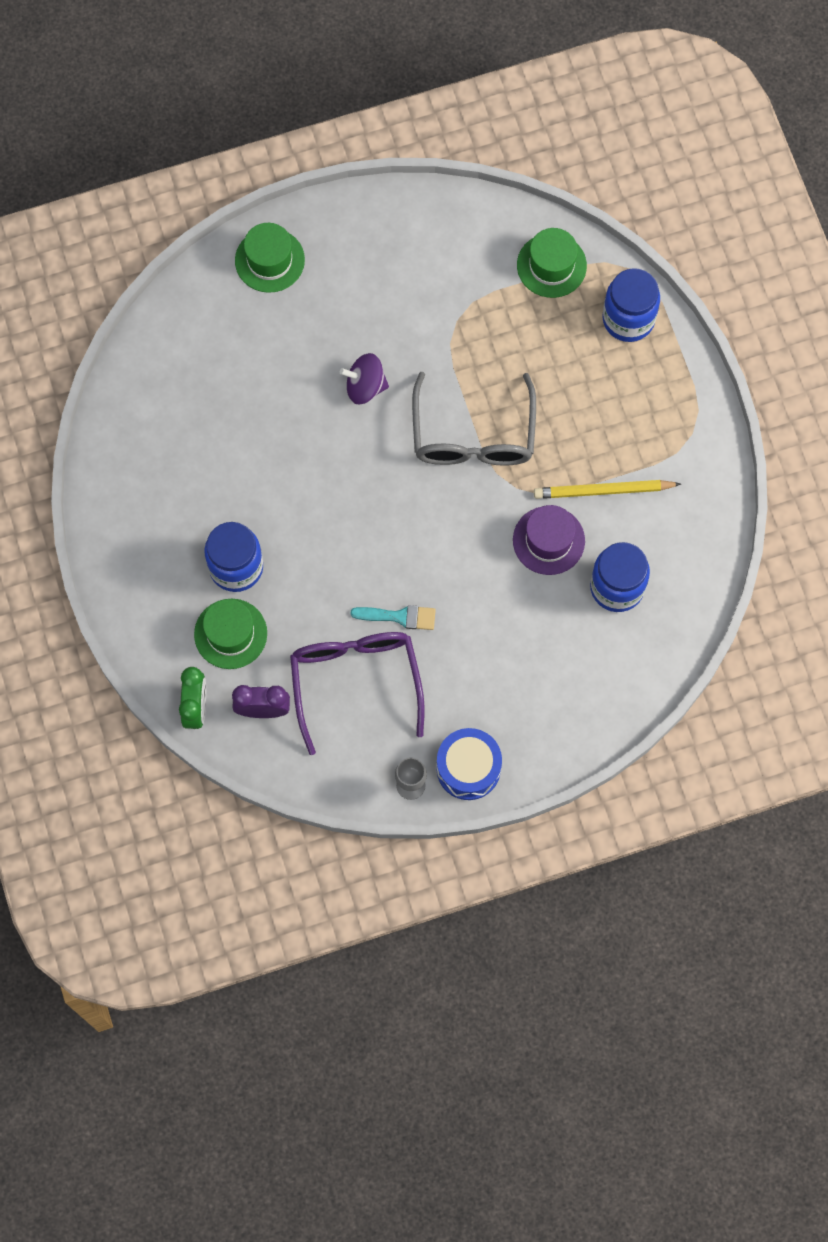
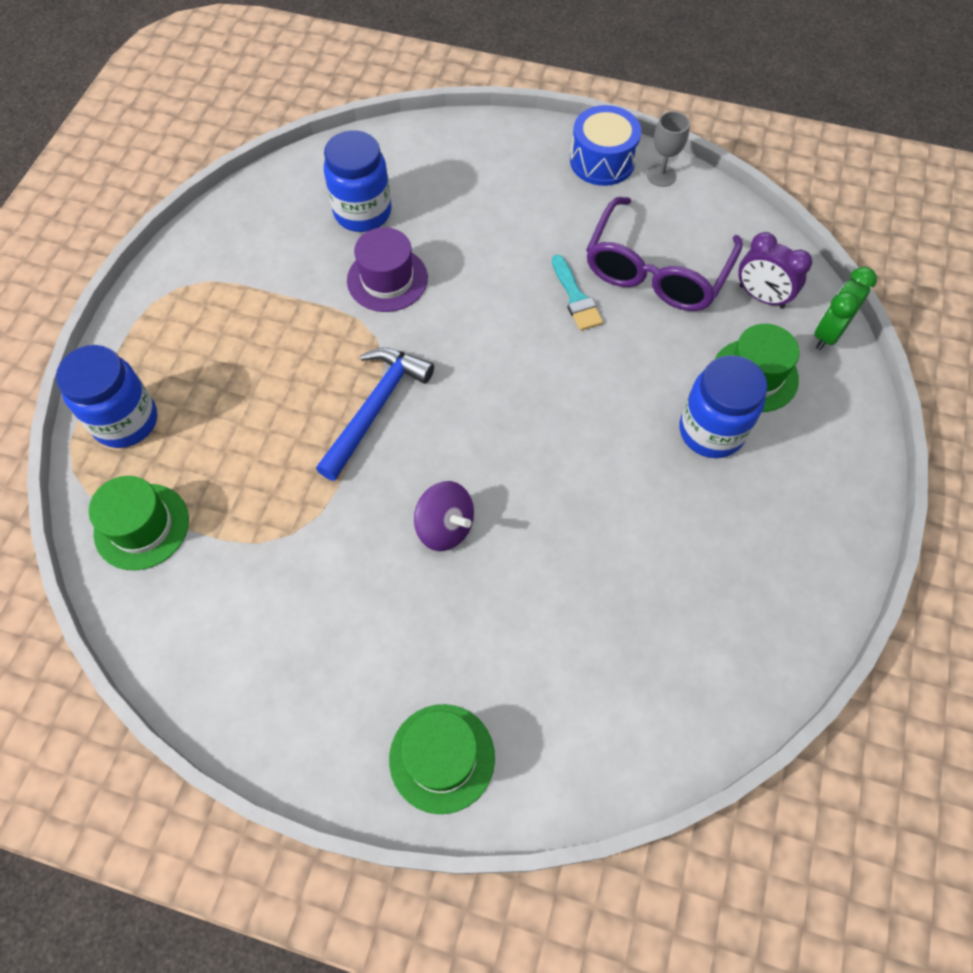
camera: 145 degrees left, 10 degrees down
turquoise brush [350,605,436,630] -> turquoise brush turned 150 degrees counterclockwise [552,255,603,331]
grey glasses [412,372,536,466] -> blue hammer [316,348,434,481]
yellow pencil [534,480,681,499] -> none

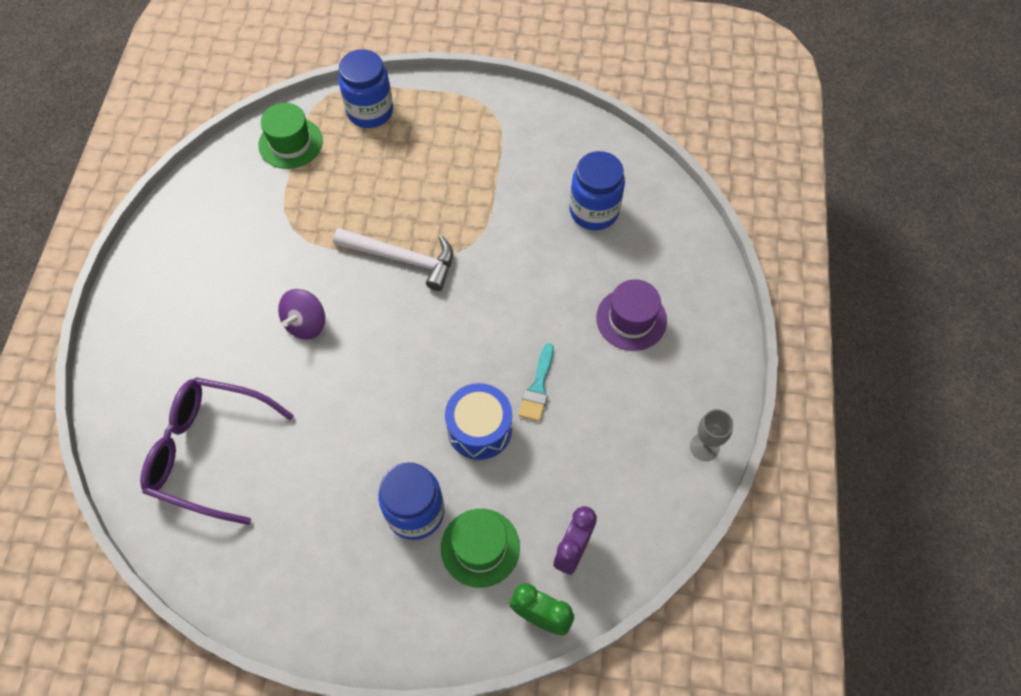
camera: 80 degrees right, 0 degrees up
blue hammer [316,348,434,481] -> white hammer [333,228,453,291]
purple hat [347,227,428,312] -> purple hat moved to [596,279,667,351]
green hat [389,704,495,814] -> none
turquoise brush [552,255,603,331] -> turquoise brush turned 45 degrees counterclockwise [519,343,554,421]
blue drum [570,105,641,186] -> blue drum moved to [445,383,512,460]
purple glasses [586,197,743,311] -> purple glasses moved to [140,377,294,525]

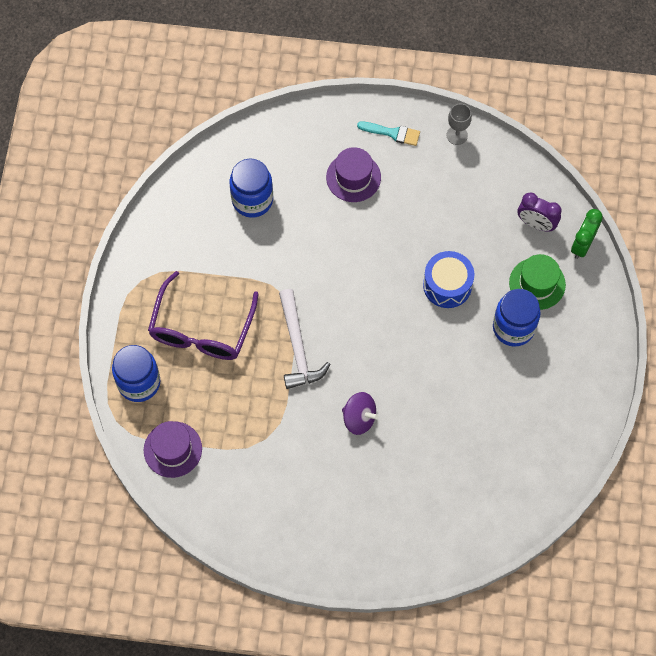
camera: 90 degrees left, 5 degrees up
purple glasses [140,377,294,525] -> purple glasses moved to [148,271,259,360]
green hat [258,103,323,169] -> purple hat [144,421,202,478]
white hammer [333,228,453,291] -> white hammer turned 150 degrees clockwise [279,289,330,389]
turquoise brush [519,343,554,421] -> turquoise brush moved to [357,121,420,146]

